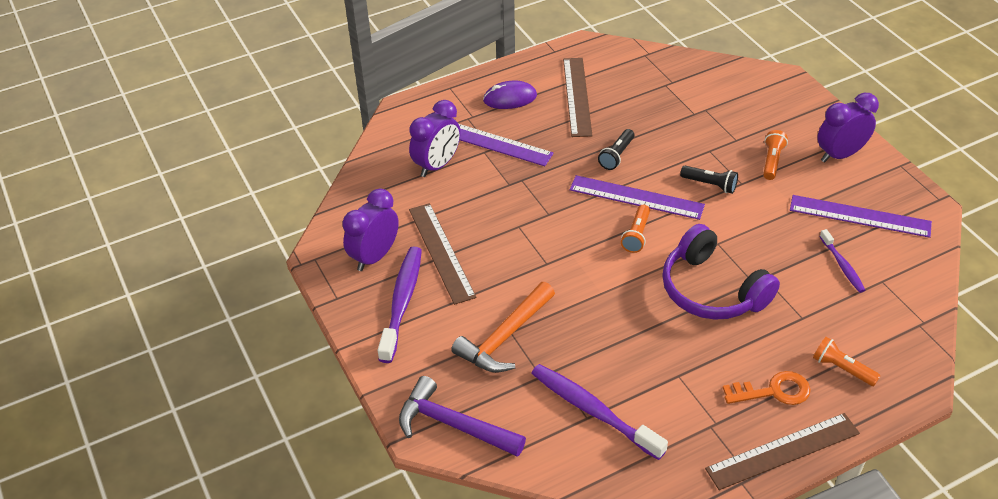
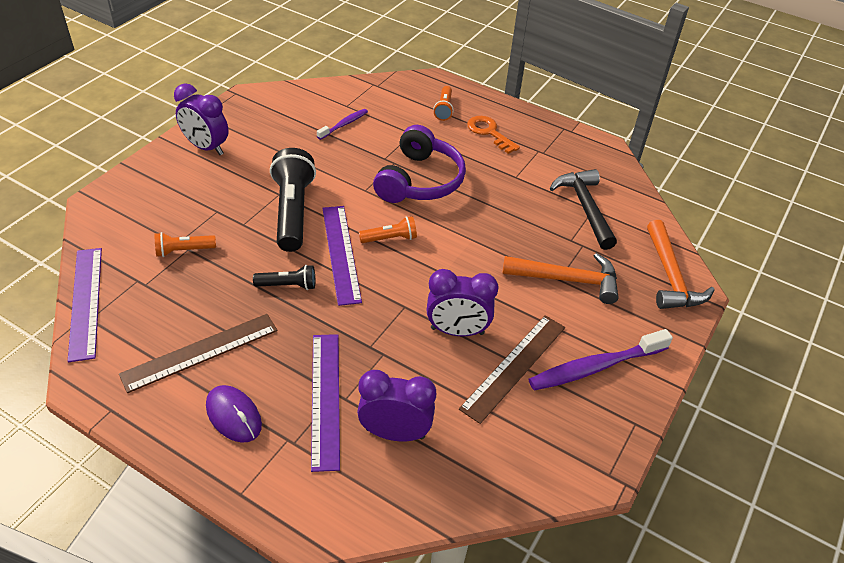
camera: 125 degrees left, 0 degrees up
purple clock [343,189,399,271] -> purple clock moved to [427,269,499,336]
purple hammer [399,376,526,457] -> orange hammer [647,220,715,309]
purple toothbrush [531,364,668,460] -> black hammer [550,169,617,250]
black flashlight [680,166,738,194] -> black flashlight [270,148,316,252], size x2.00
brown ruler [705,413,860,490] -> none
orange flashlight [763,130,788,180] -> orange flashlight moved to [154,232,216,257]
purple ruler [790,195,932,238] -> purple ruler moved to [68,248,102,362]

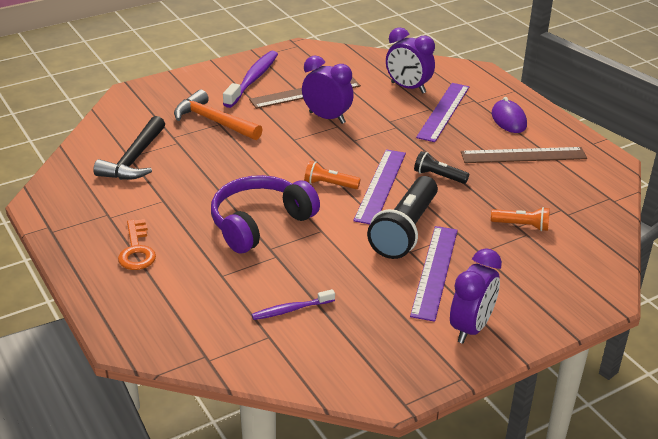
camera: 150 degrees left, 10 degrees down
purple ruler [68,248,102,362] -> purple ruler moved to [410,226,458,322]
purple clock [174,83,229,155] -> purple clock turned 60 degrees clockwise [450,248,502,344]
orange flashlight [433,86,454,121] -> none
purple toothbrush [529,329,673,391] -> purple toothbrush turned 75 degrees counterclockwise [223,51,278,108]
orange hammer [647,220,715,309] -> none

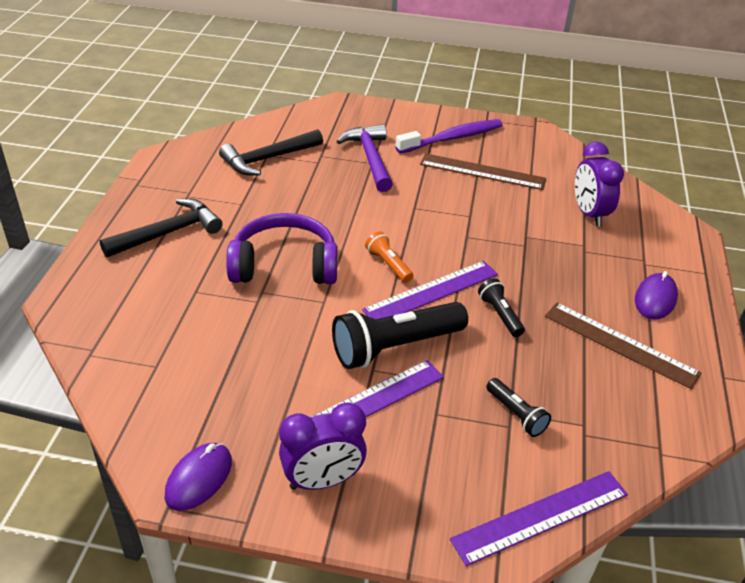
camera: 40 degrees right, 5 degrees up
orange key [118,219,156,270] -> black hammer [100,198,223,257]
orange hammer [174,90,263,140] -> purple hammer [336,124,393,192]
purple toothbrush [252,289,335,320] -> none
purple clock [302,56,354,124] -> none
purple ruler [416,83,469,142] -> purple ruler moved to [450,471,628,566]
orange flashlight [491,207,550,231] -> black flashlight [486,378,551,437]
none -> purple mouse [164,443,232,511]

